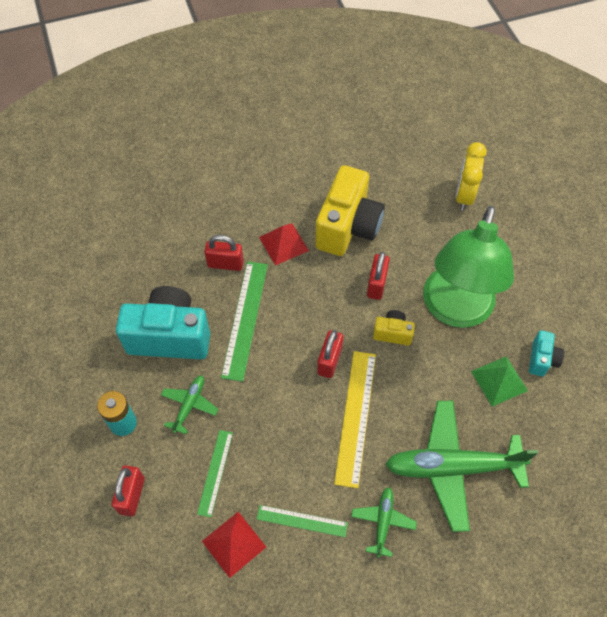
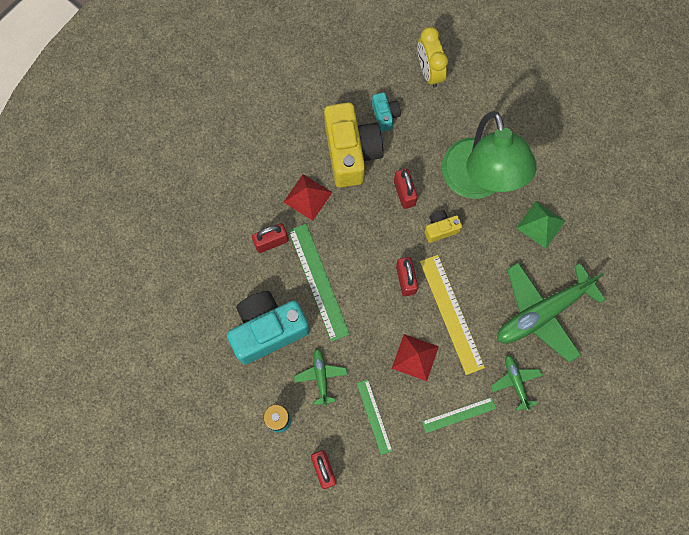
camera: 30 degrees left, 15 degrees up
red pyramid [202,512,266,578] -> red pyramid moved to [392,334,439,381]
turquoise camera [529,330,564,376] -> turquoise camera moved to [372,92,401,132]

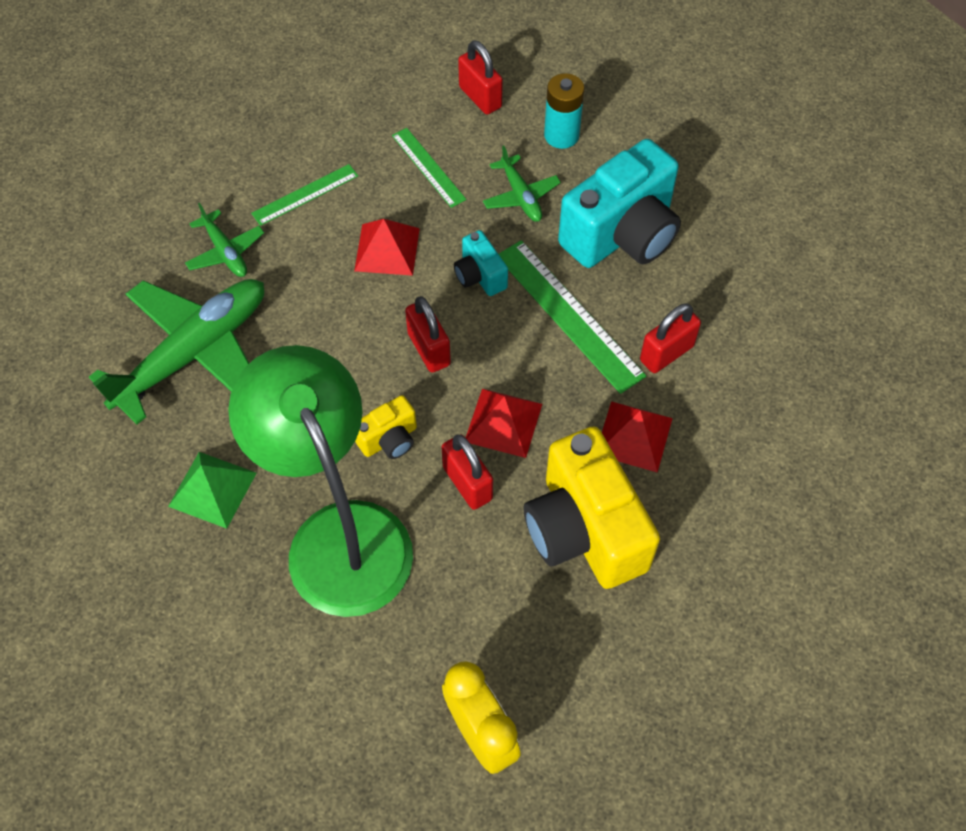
camera: 165 degrees right, 15 degrees down
turquoise camera [372,92,401,132] -> turquoise camera moved to [454,230,508,296]
yellow ruler [420,255,485,375] -> none
none -> red pyramid [466,389,542,458]

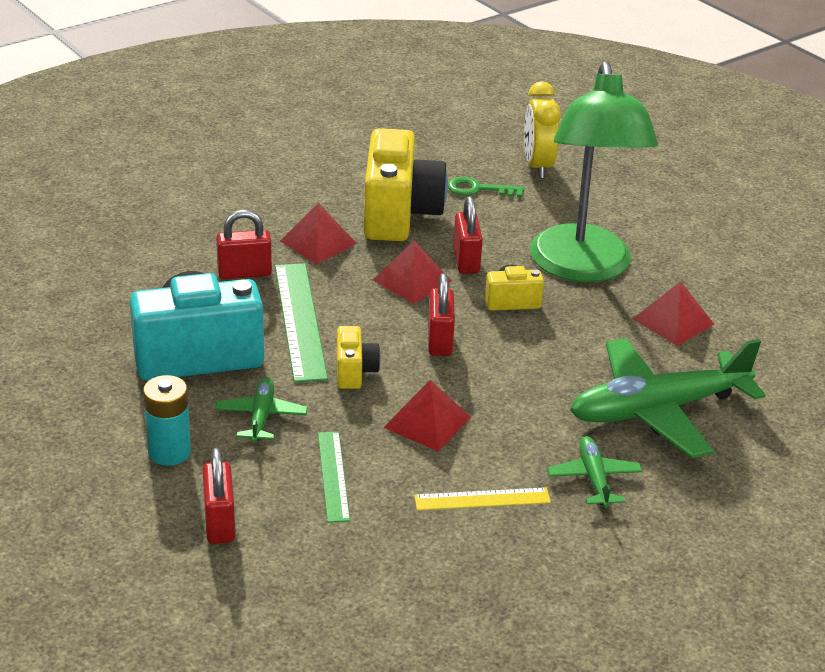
camera: 155 degrees left, 25 degrees down
green pyramid [168,452,257,529] -> red pyramid [633,281,714,346]
green ruler [251,164,358,226] -> yellow ruler [414,487,551,511]
turquoise camera [454,230,508,296] -> yellow camera [337,326,381,389]
none -> green key [448,177,524,197]

